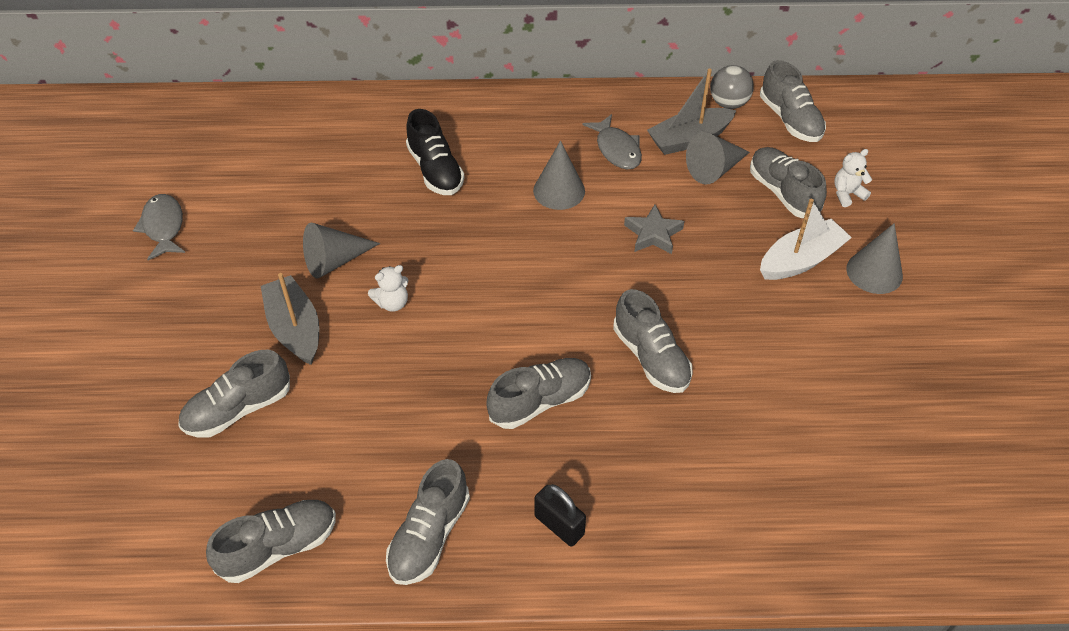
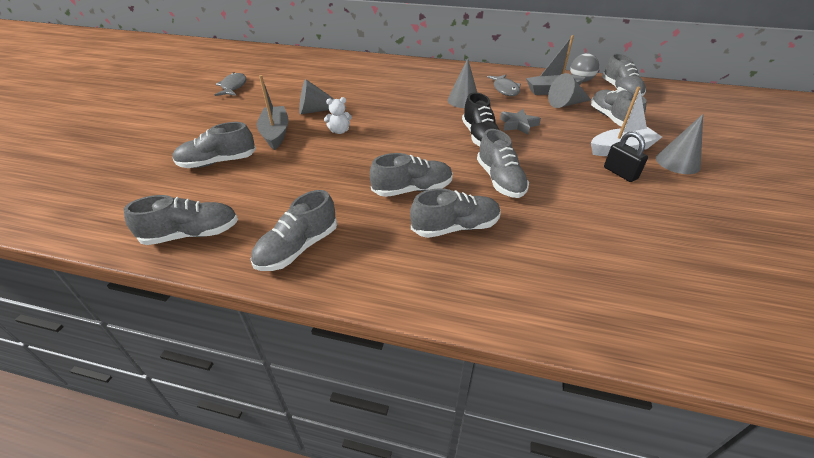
camera: 15 degrees right, 10 degrees down
black shoe [406,109,465,195] -> black shoe moved to [462,92,499,146]
black padlock [534,484,586,546] -> black padlock moved to [604,131,648,182]
white teddy bear [834,149,872,207] -> none
none -> grey shoe [410,189,501,238]

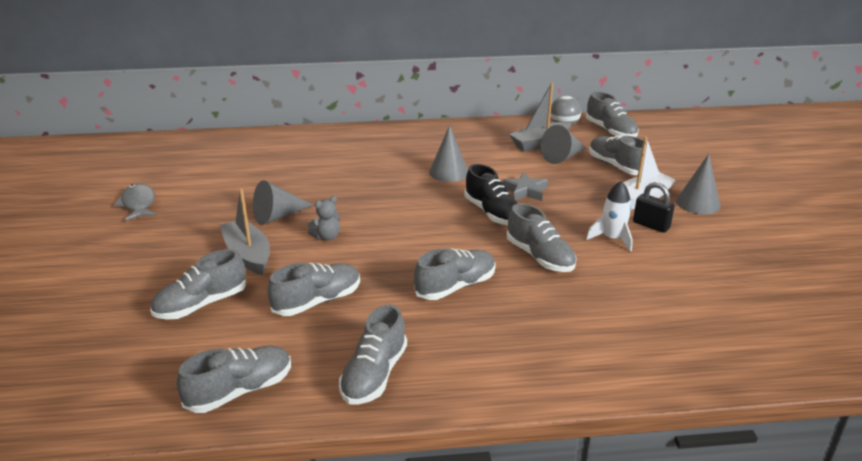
camera: 20 degrees left, 10 degrees down
white teddy bear [324,97,352,134] -> grey teddy bear [308,196,340,240]
grey shoe [410,189,501,238] -> grey shoe moved to [267,263,360,316]
grey fish [487,75,521,96] -> none
none -> white rocket [586,181,633,252]

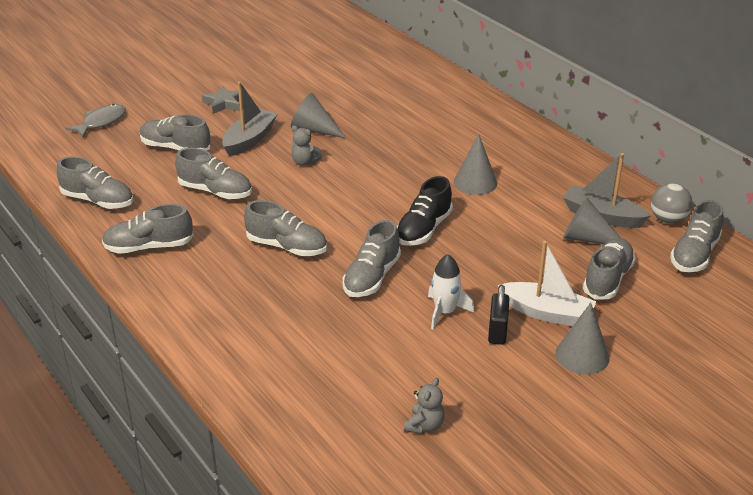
camera: 60 degrees right, 5 degrees up
grey fish [114,183,157,221] -> grey fish moved to [65,104,126,138]
grey star [502,172,548,201] -> grey star moved to [202,86,240,114]
none -> grey teddy bear [404,378,445,434]

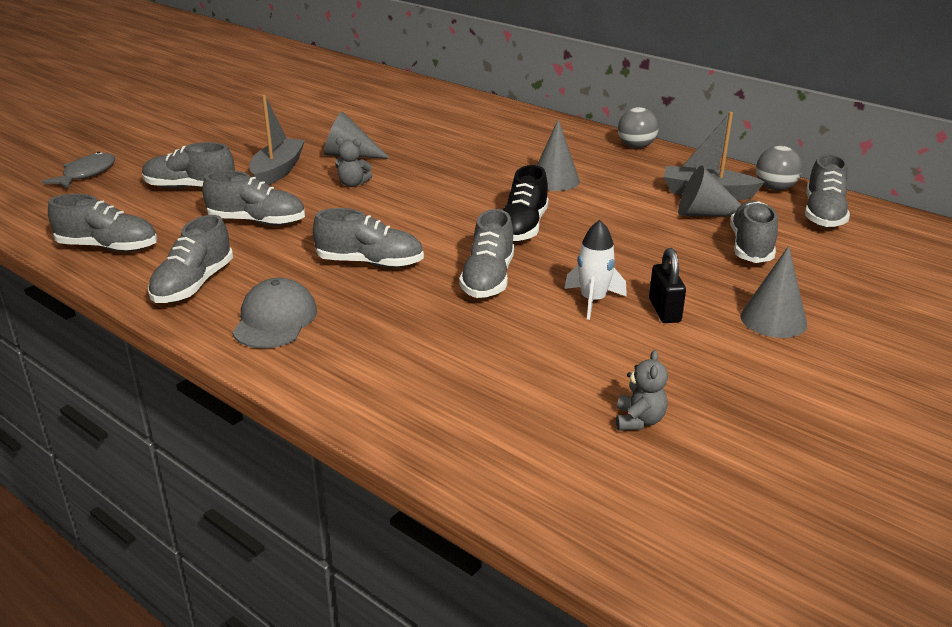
camera: 15 degrees left, 5 degrees down
grey shoe [102,204,194,254] -> grey shoe turned 45 degrees counterclockwise [148,215,233,303]
grey star [202,86,240,114] -> none
white boat [498,241,597,326] -> none
none -> grey cap [232,278,317,348]
none -> grey ball [618,107,659,148]

